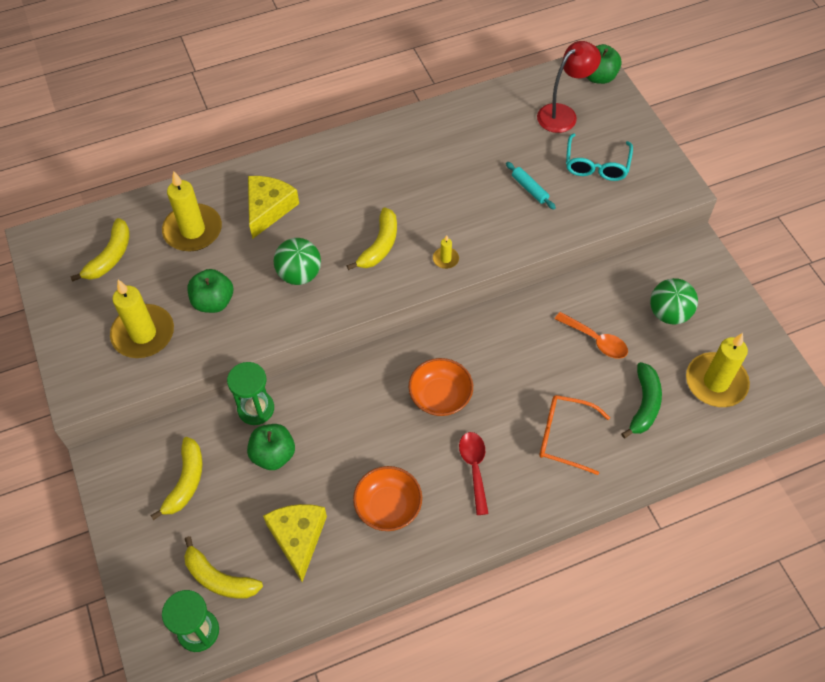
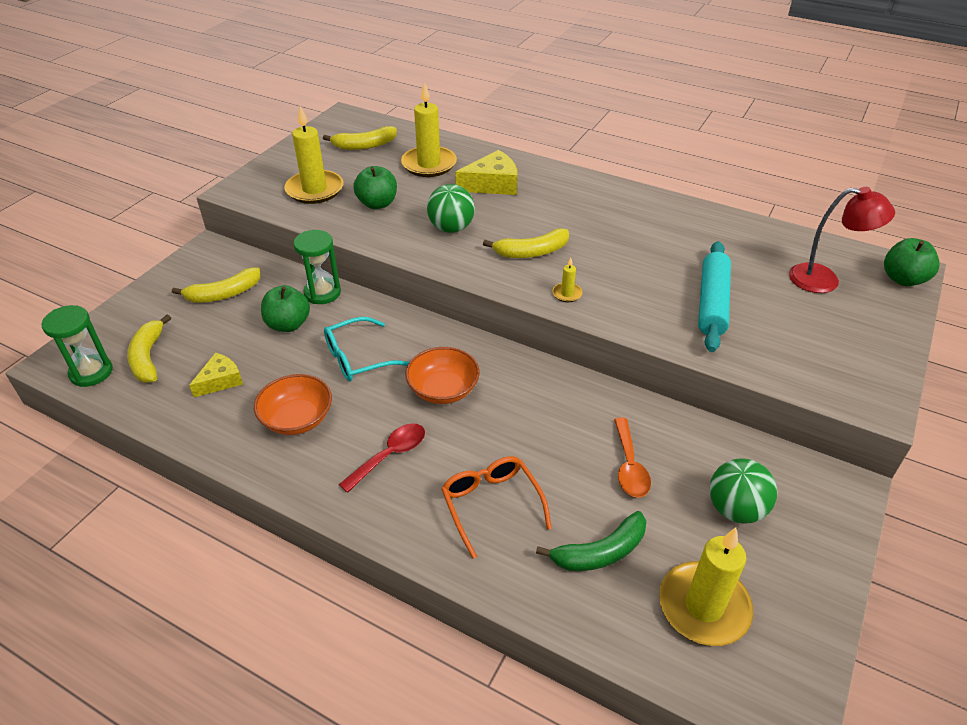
camera: 50 degrees right, 15 degrees down
yellow cheese [263,504,327,582] -> yellow cheese [189,353,243,397], size x0.64
turquoise rolling pin [506,162,556,209] -> turquoise rolling pin [698,241,731,352], size x1.93
turquoise glasses [566,133,633,181] -> turquoise glasses moved to [324,317,409,381]

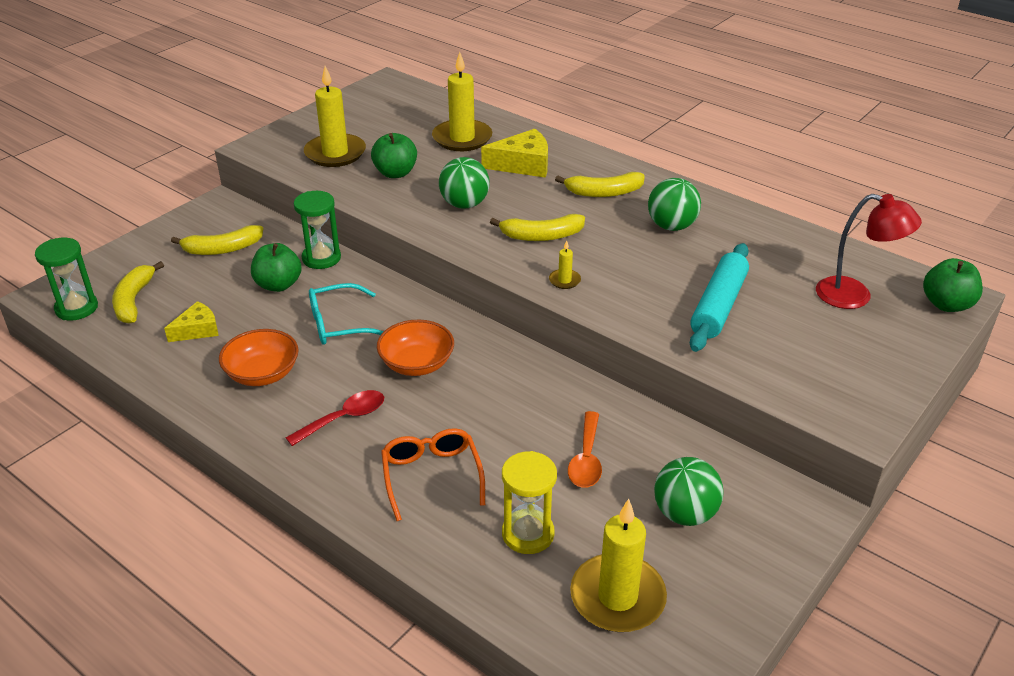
camera: 10 degrees right, 5 degrees down
yellow banana [323,126,397,150] -> yellow banana moved to [555,172,645,197]
green banana [536,511,646,571] -> yellow hourglass [502,451,557,554]
none -> green ball [648,178,701,231]

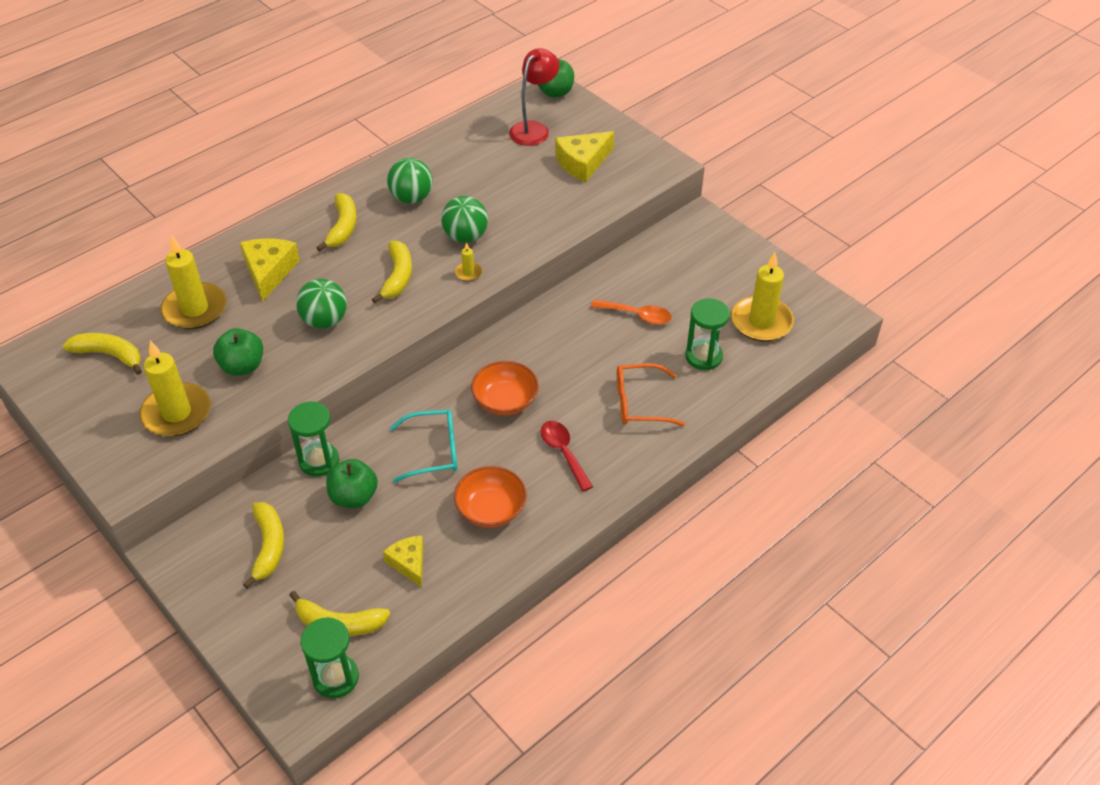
camera: 80 degrees left, 10 degrees up
turquoise glasses [309,283,384,345] -> turquoise glasses turned 90 degrees counterclockwise [390,410,457,483]
yellow hourglass [502,451,557,554] -> green hourglass [685,298,730,370]
green ball [654,457,723,526] -> green ball moved to [441,196,488,243]
turquoise rolling pin [690,243,749,352] -> none
none -> yellow banana [62,333,142,375]
none -> yellow cheese [555,131,614,182]

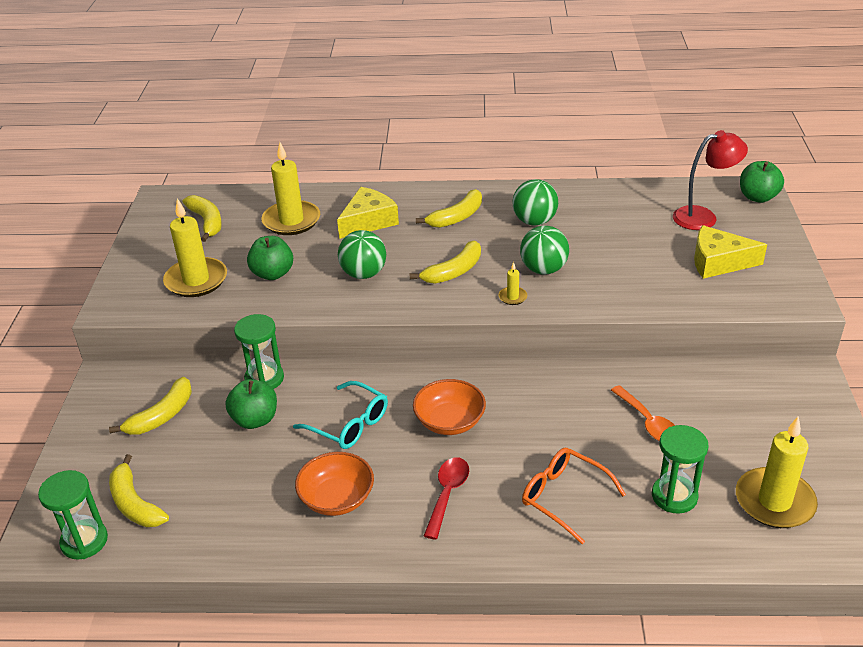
camera: 45 degrees right, 10 degrees down
yellow cheese [383,536,424,587] -> none

